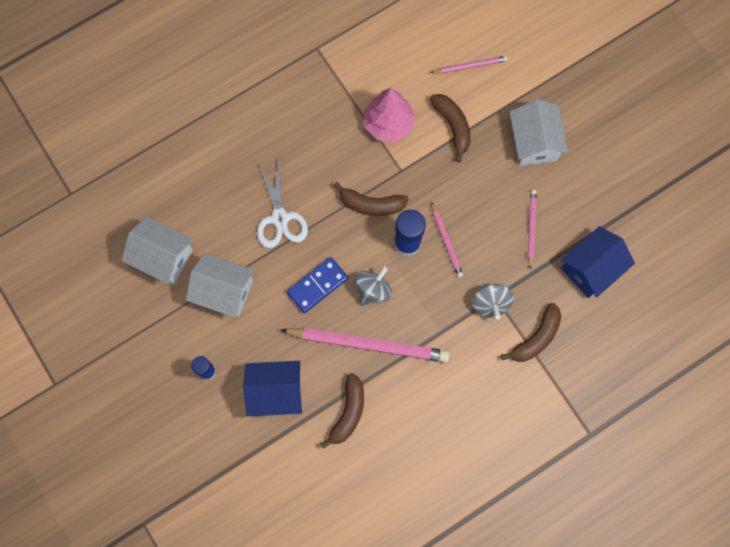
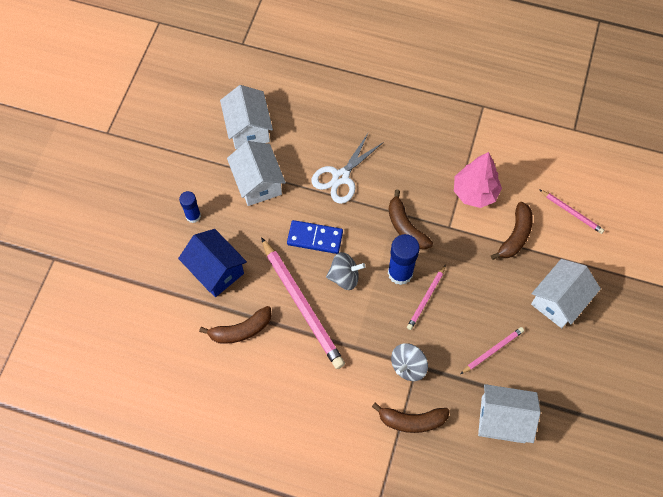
camera: 50 degrees right, 10 degrees down
blue house [561,226,635,298] -> white house [478,384,540,443]

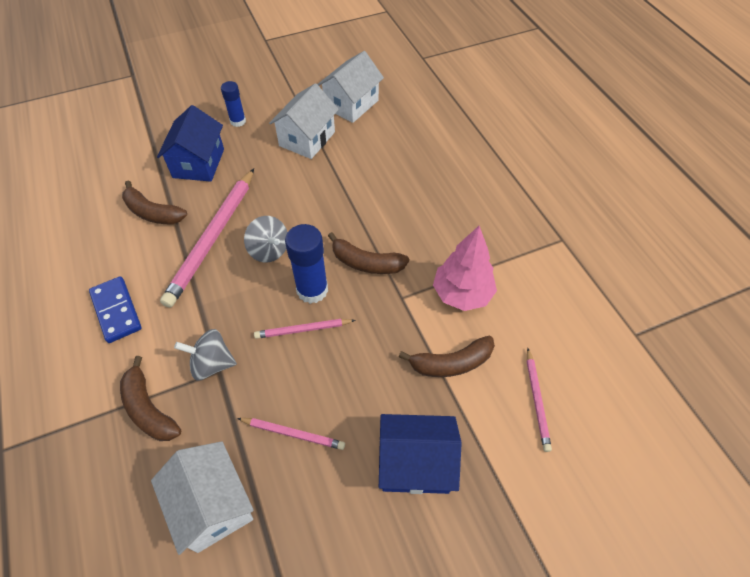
camera: 50 degrees right, 10 degrees down
blue domino [287,220,343,254] -> blue domino moved to [89,276,142,343]
white scissors [312,132,384,204] -> none
brown banana [388,189,433,250] -> brown banana turned 90 degrees counterclockwise [328,232,409,274]
white house [531,259,601,328] -> blue house [379,414,462,494]

